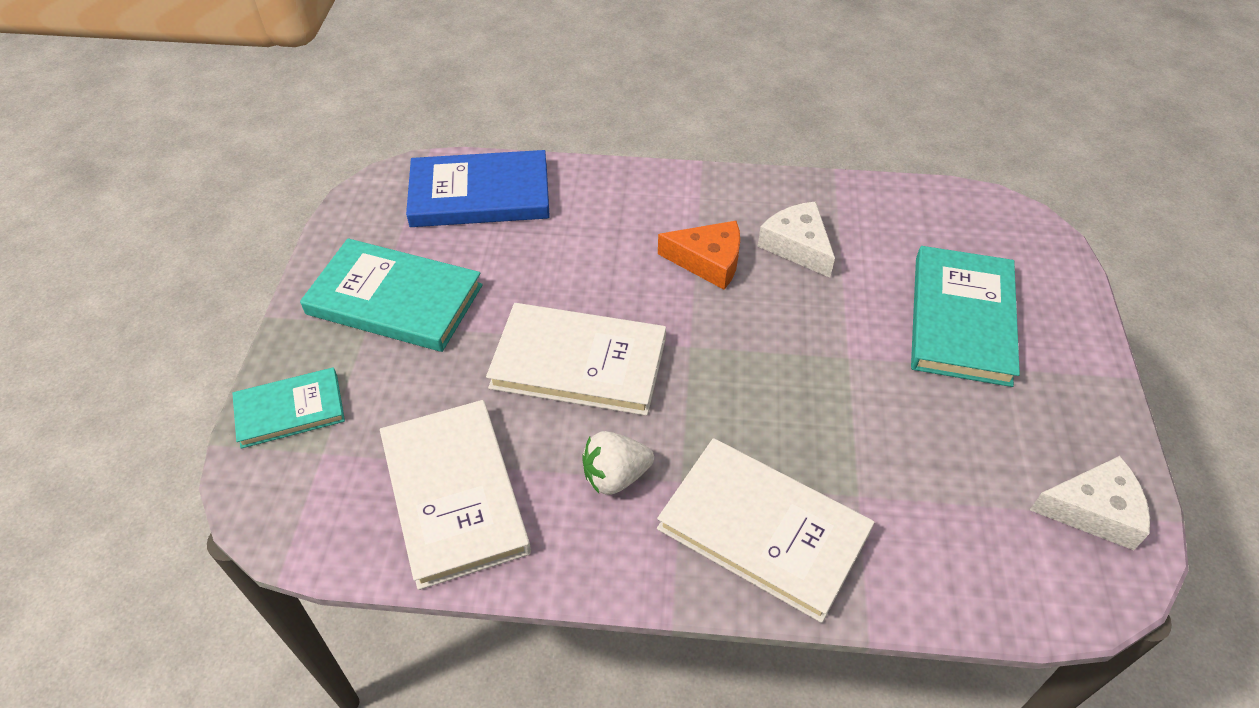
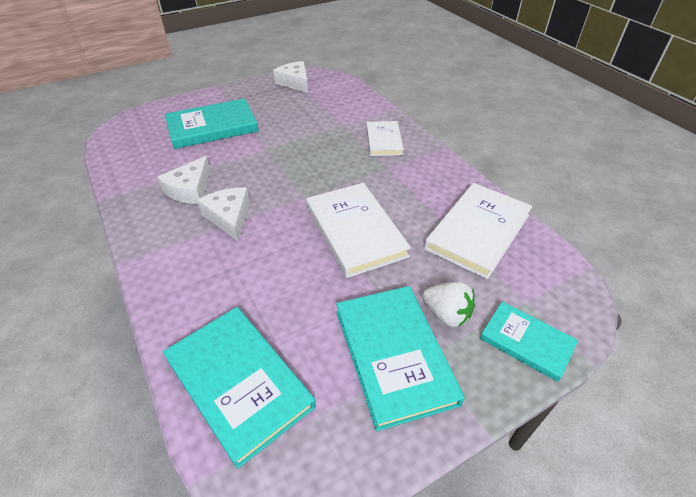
camera: 125 degrees left, 5 degrees down
blue book [406,150,550,227] -> turquoise book [163,307,316,469]
white strawberry [582,431,654,495] -> white strawberry moved to [423,282,475,327]
white book [657,438,874,623] -> white book [366,121,404,156], size x0.61
orange cheese [658,221,740,290] -> white cheese [197,187,250,242]

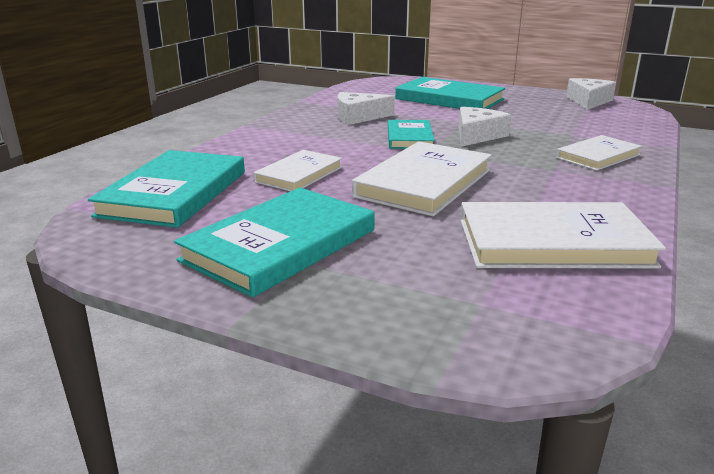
camera: 55 degrees right, 20 degrees down
white cheese [197,187,250,242] -> white cheese moved to [459,107,511,147]
white strawberry [423,282,475,327] -> none
turquoise book [480,302,578,382] -> turquoise book moved to [388,120,435,149]
none -> white book [253,150,342,191]

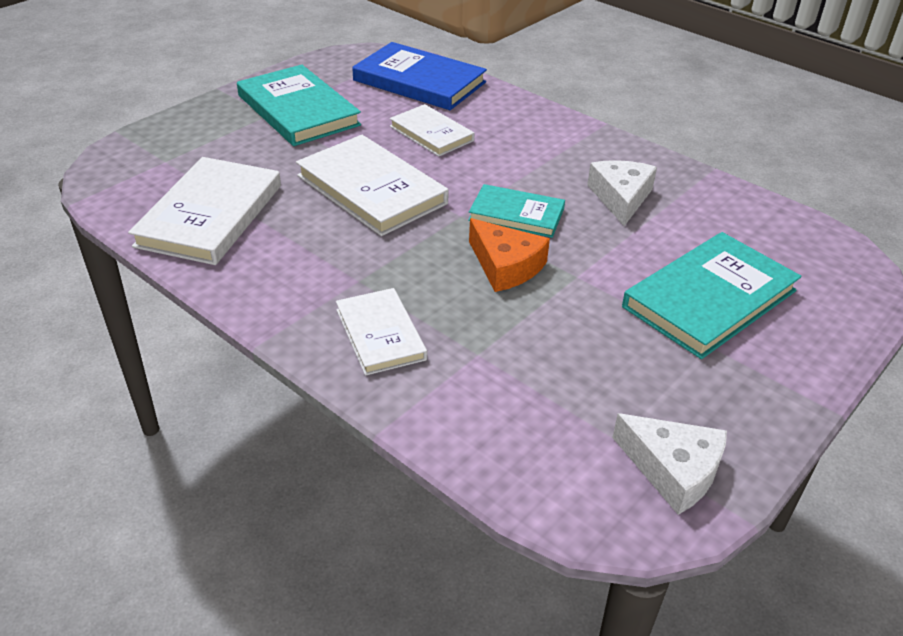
camera: 105 degrees right, 15 degrees up
turquoise book [88,150,245,228] -> blue book [352,42,487,110]
white cheese [459,107,511,147] -> orange cheese [469,218,550,292]

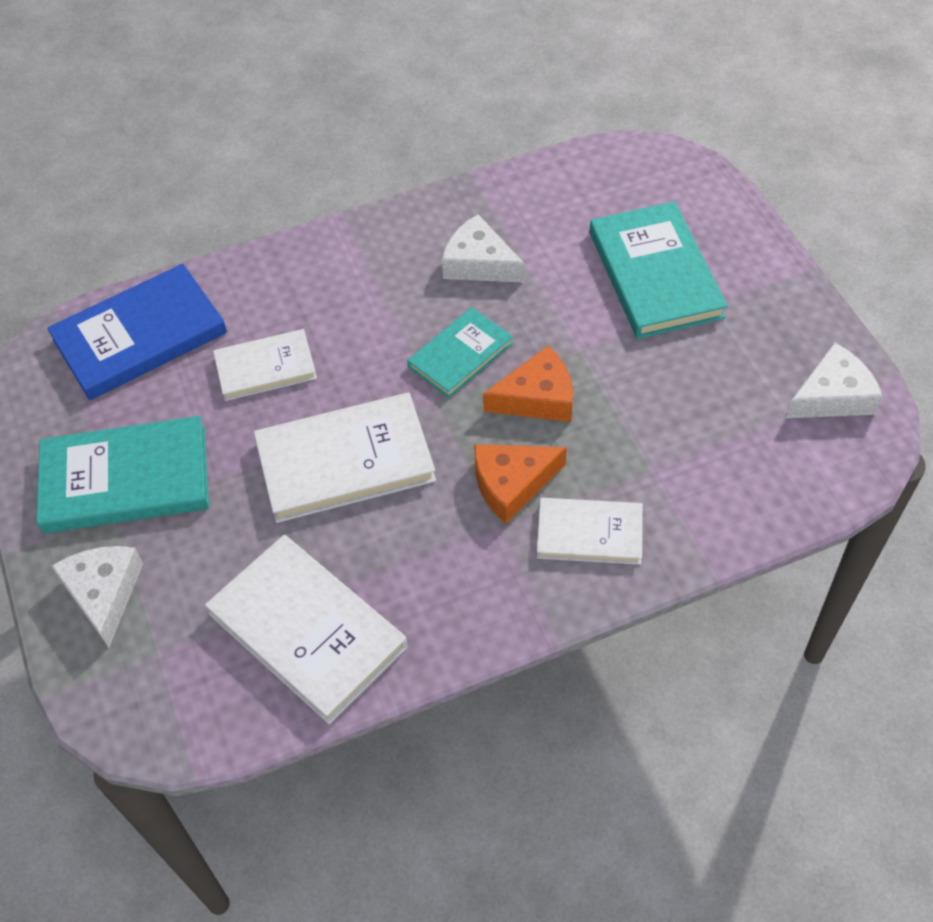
camera: 60 degrees left, 15 degrees up
none -> white cheese [51,546,143,648]
none -> orange cheese [474,444,567,523]

